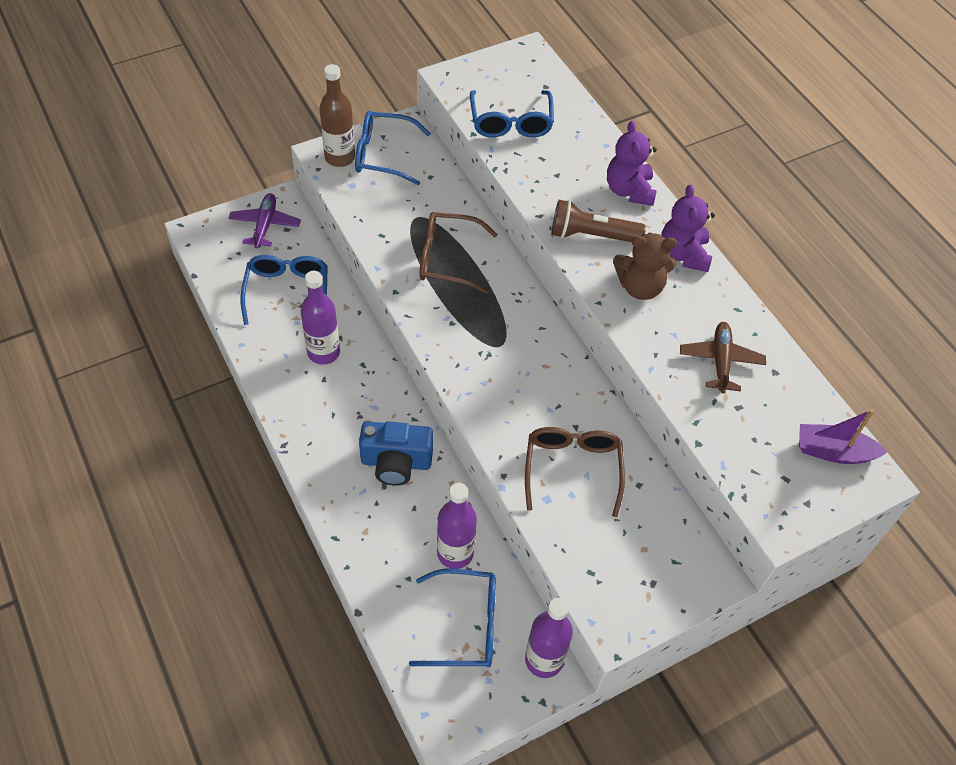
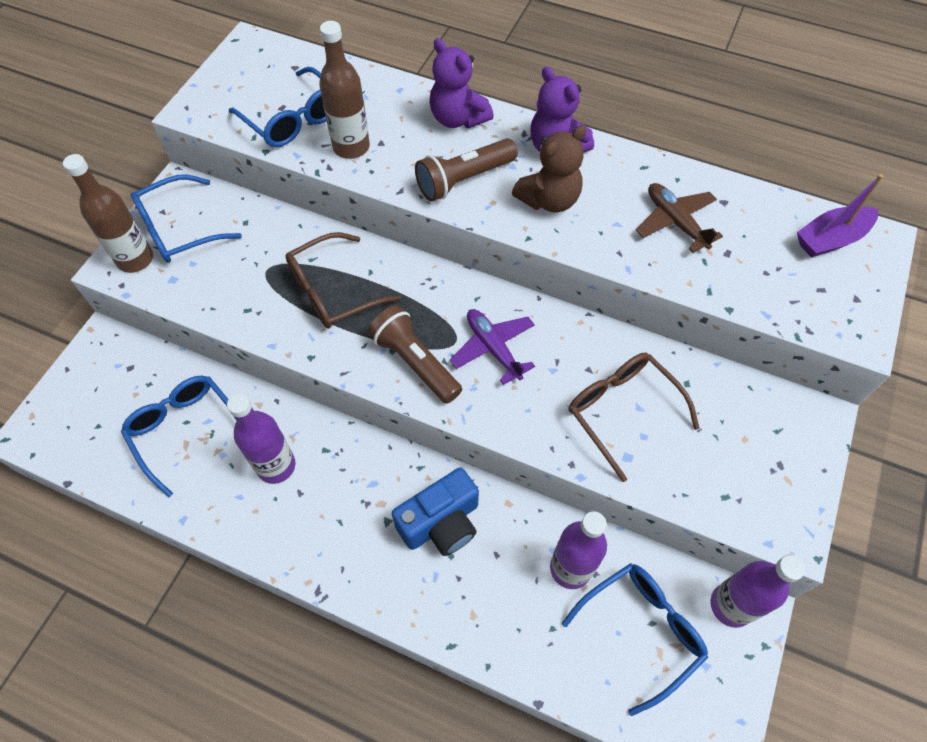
camera: 35 degrees left, 5 degrees up
purple plane [228,193,301,248] -> purple plane moved to [450,309,535,385]
none -> brown bottle [319,21,370,159]
none -> brown flashlight [368,305,462,404]

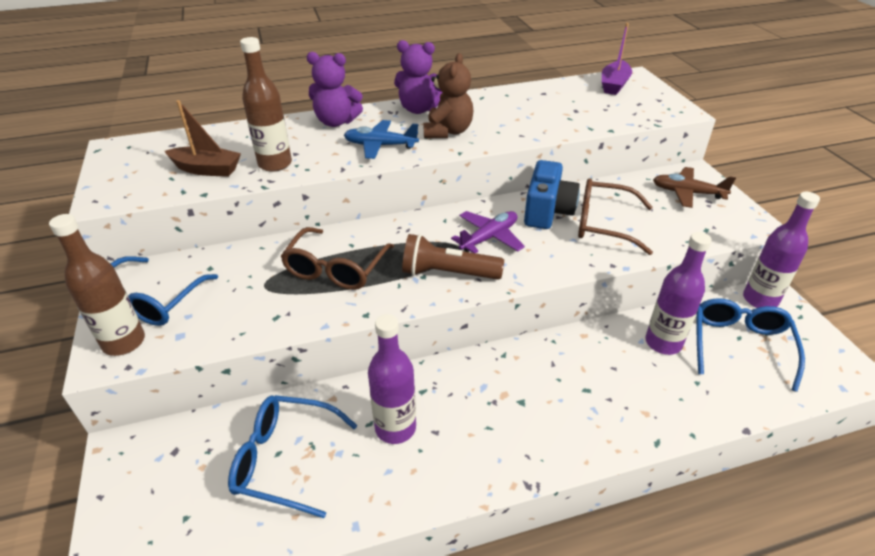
camera: 40 degrees left, 20 degrees down
blue glasses [229,67,326,147] -> brown boat [165,100,241,177]
blue camera [392,468,479,556] -> blue camera moved to [524,160,580,229]
brown flashlight [415,138,518,201] -> blue plane [344,120,419,159]
purple plane [450,309,535,385] -> purple plane turned 120 degrees clockwise [451,211,525,253]
brown plane [636,183,723,253] -> brown plane moved to [653,167,736,208]

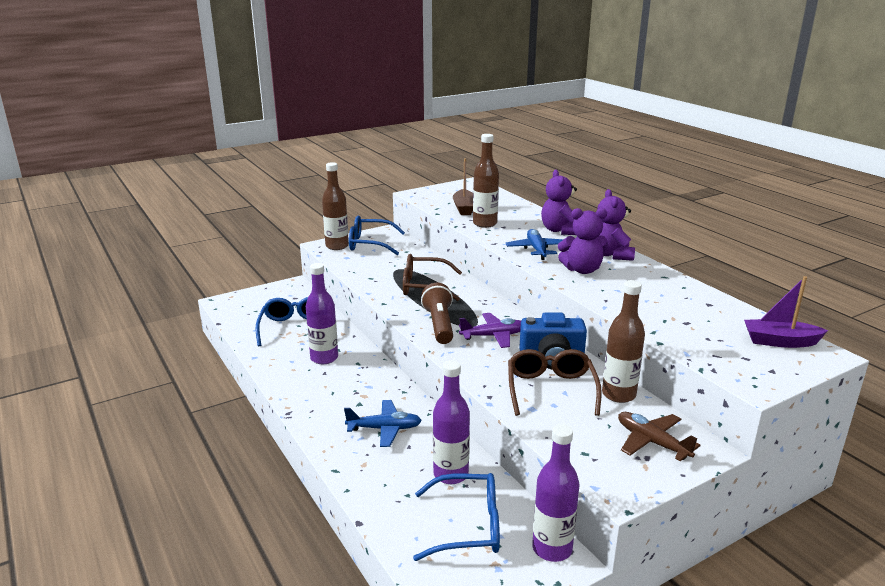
camera: 75 degrees right, 15 degrees down
brown teddy bear [424,53,473,138] -> purple teddy bear [558,208,608,274]
purple plane [451,211,525,253] -> purple plane turned 45 degrees counterclockwise [459,313,521,348]
brown plane [653,167,736,208] -> brown plane turned 45 degrees counterclockwise [618,412,701,461]
none -> blue plane [344,400,422,447]
none -> brown bottle [602,280,645,403]

